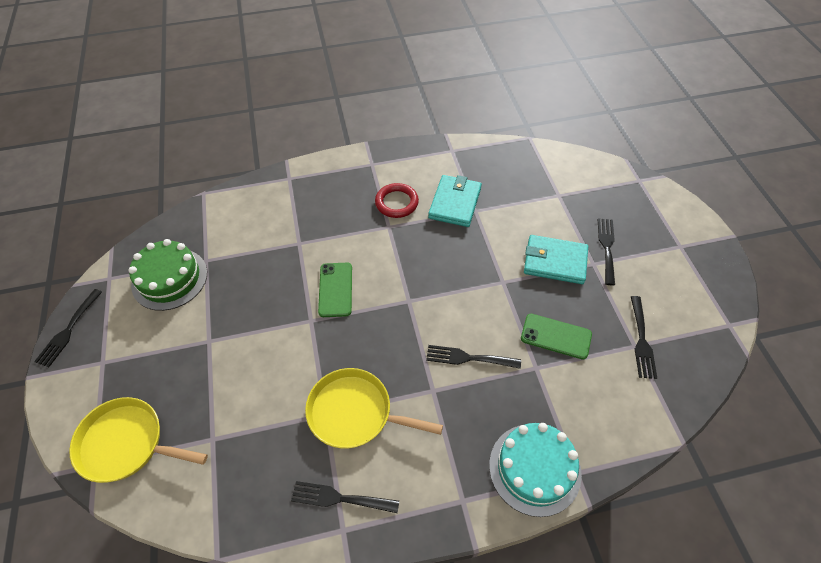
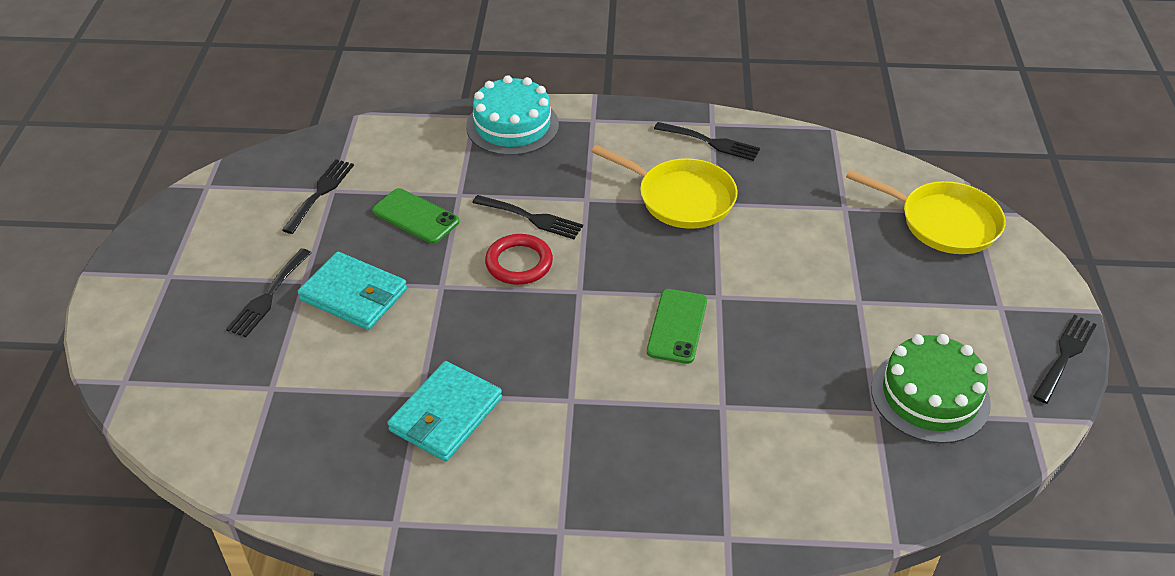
camera: 165 degrees left, 10 degrees down
red ring [375,183,419,218] -> red ring moved to [485,234,553,285]

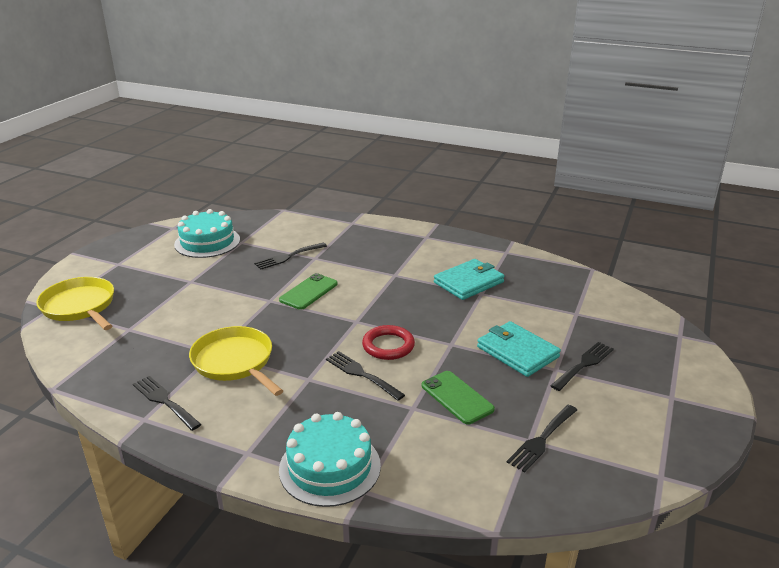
camera: 160 degrees left, 15 degrees down
green cake [871,334,991,444] -> turquoise cake [174,209,240,258]
black fork [1033,315,1097,404] -> black fork moved to [254,243,327,270]

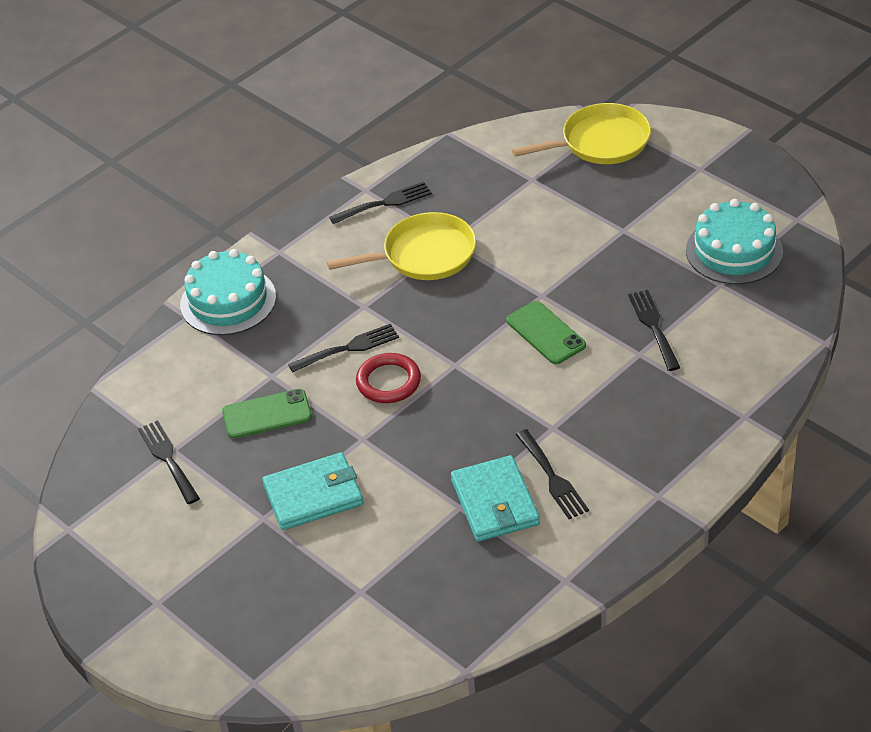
camera: 115 degrees right, 15 degrees up
black fork [550,342,614,391] -> black fork moved to [516,429,589,519]

